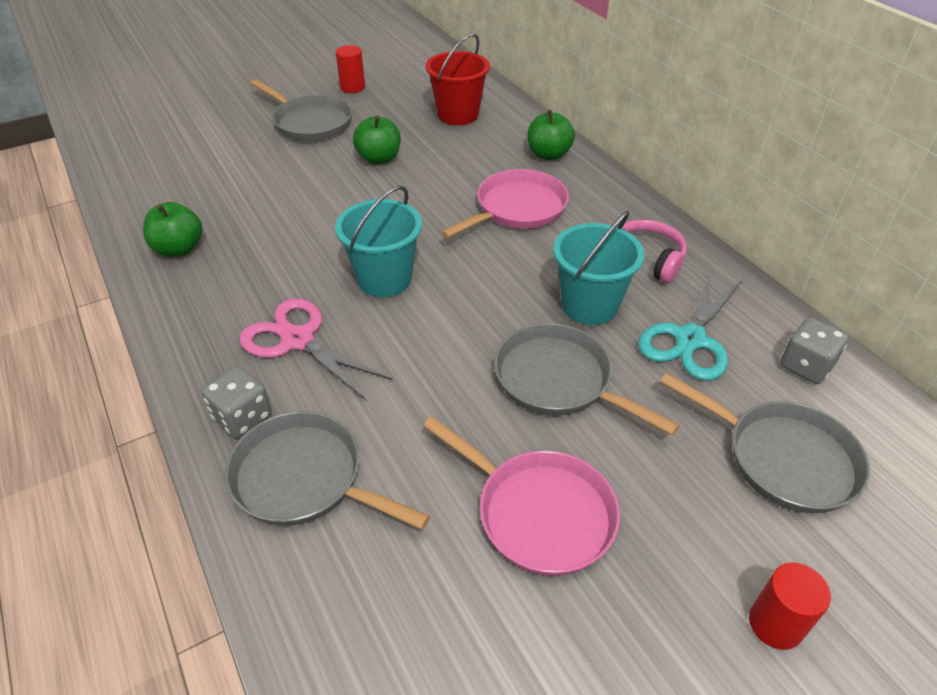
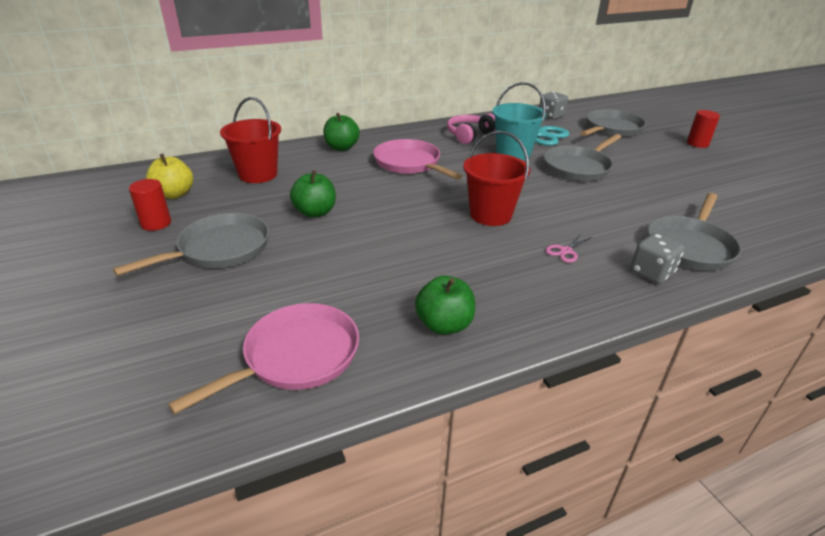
camera: 85 degrees left, 10 degrees down
pink scissors [240,299,392,401] -> pink scissors [546,233,592,263], size x0.47
turquoise bucket [335,185,422,297] -> red bucket [463,131,530,226]
pink pan [423,416,620,576] -> pink pan moved to [168,303,359,414]
none -> yellow apple [146,154,193,199]

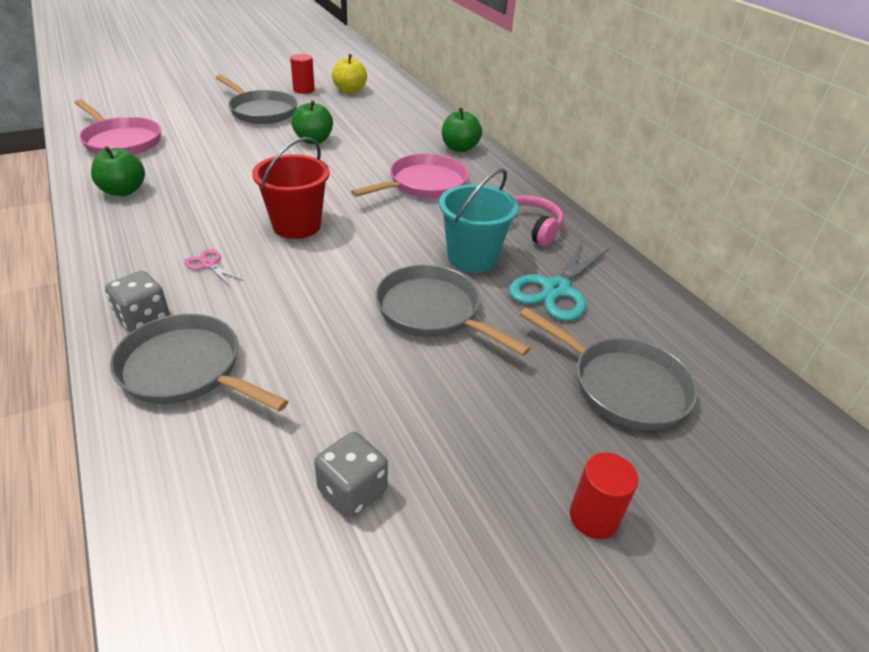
camera: 85 degrees right, 5 degrees up
red bucket [220,97,281,183] -> none
grey dice [539,92,568,119] -> grey dice moved to [314,432,388,518]

